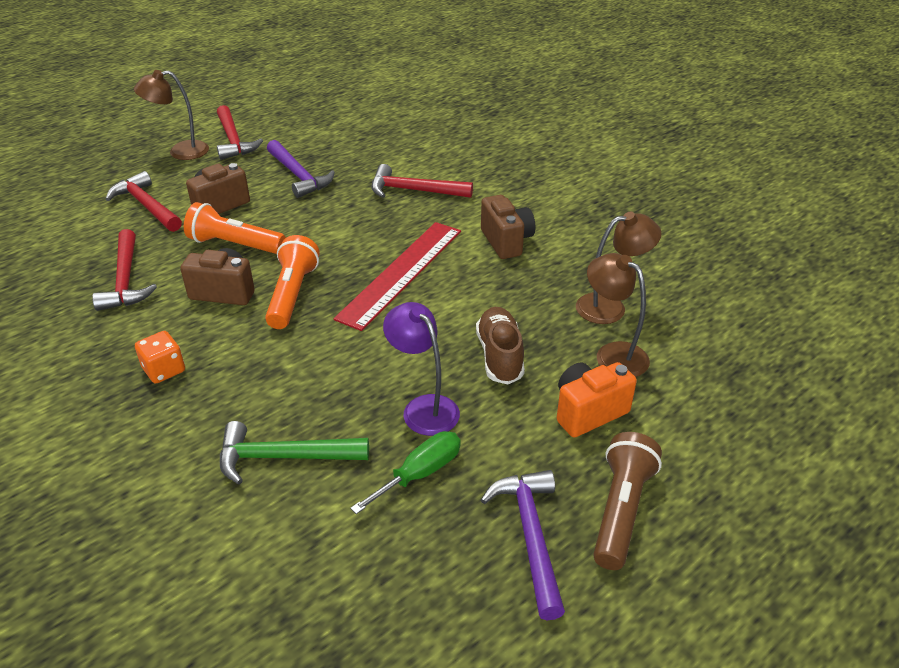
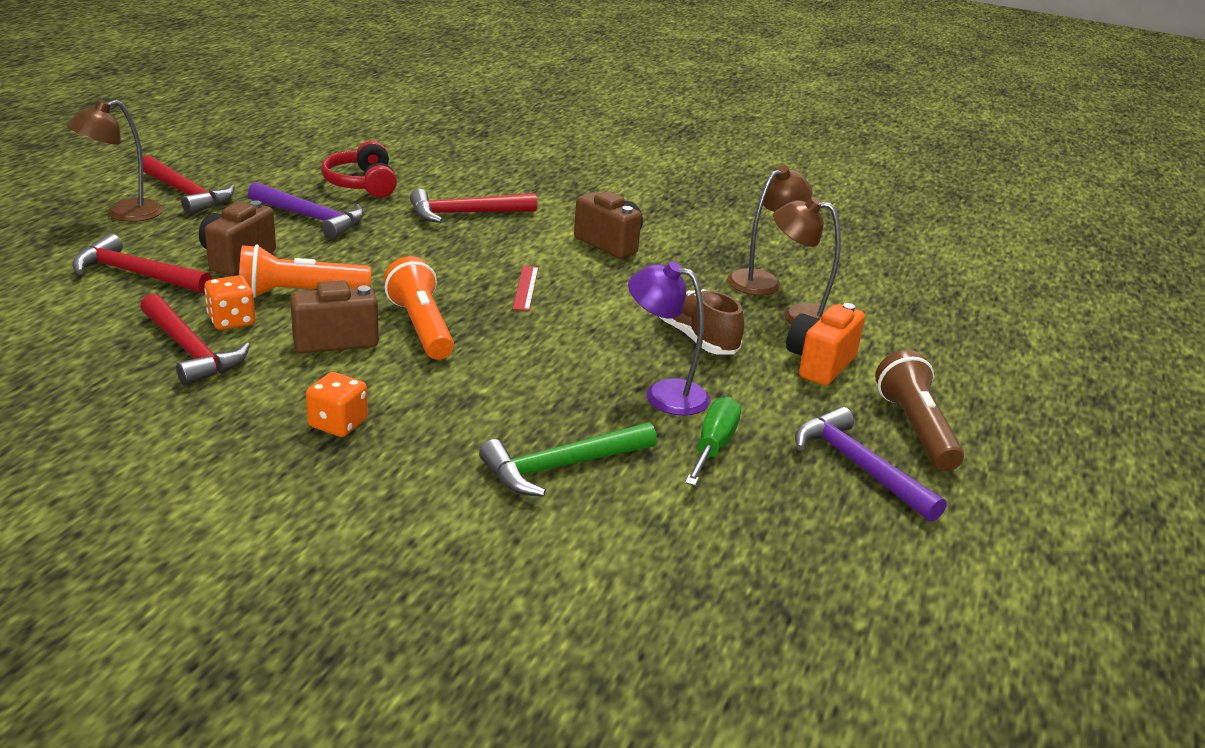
camera: 30 degrees left, 10 degrees down
red ruler [334,222,461,331] -> red ruler [513,266,539,311], size x0.42
none -> orange dice [204,275,255,330]
none -> red headphones [321,141,397,197]

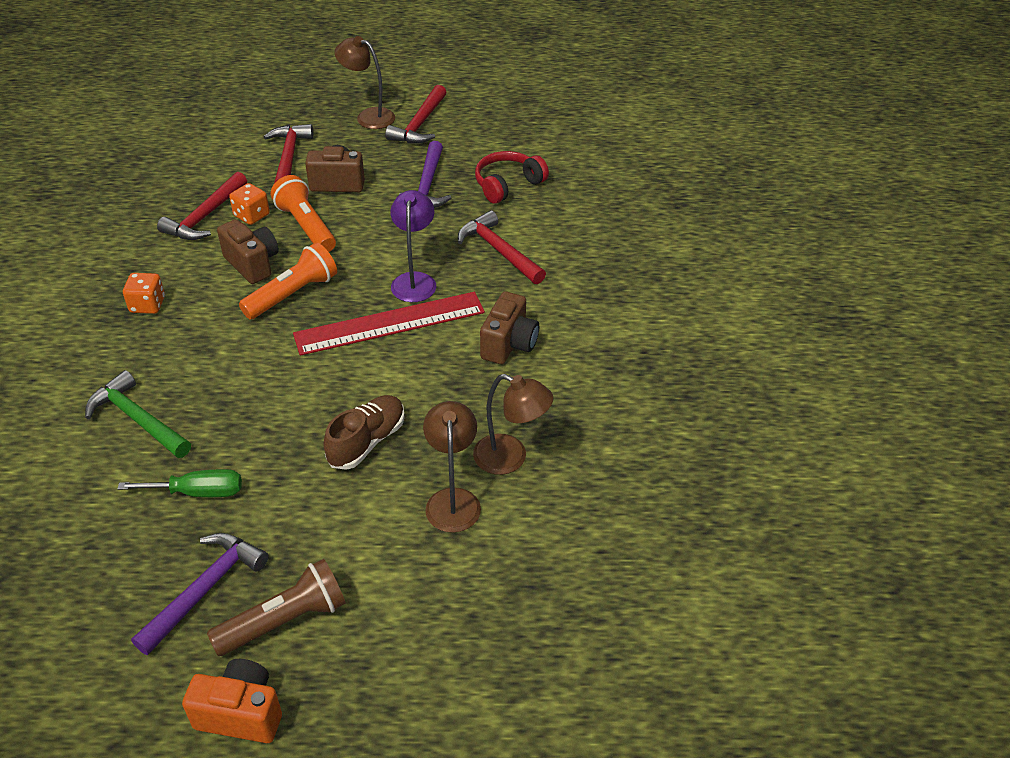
camera: 70 degrees right, 15 degrees up
red ruler [513,266,539,311] -> red ruler [293,292,485,356], size x2.36
purple lamp [628,261,710,416] -> purple lamp moved to [390,190,436,302]
orange camera [786,303,865,386] -> orange camera moved to [182,659,282,743]

